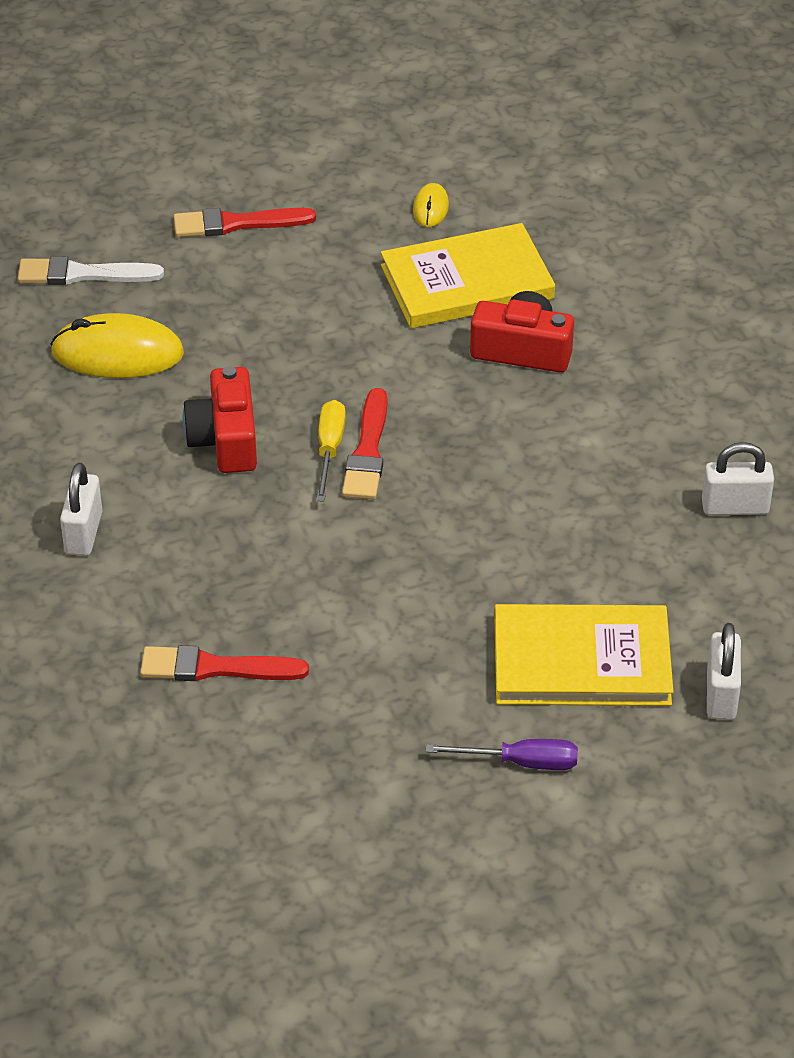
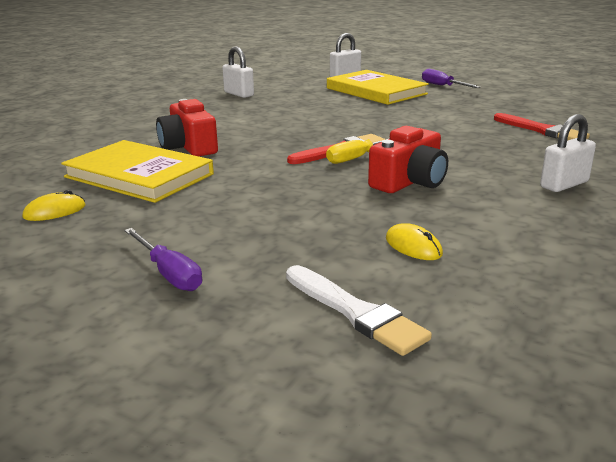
camera: 130 degrees left, 20 degrees down
yellow mouse [50,313,184,378] -> yellow mouse [386,223,443,260], size x0.50
red brush [174,208,316,237] -> purple screwdriver [124,228,202,291]

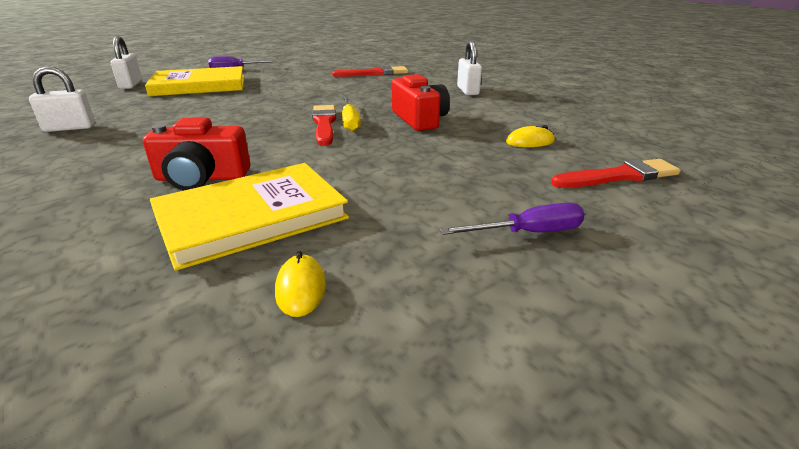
camera: 65 degrees left, 5 degrees up
white brush [286,265,432,356] -> red brush [551,159,680,188]

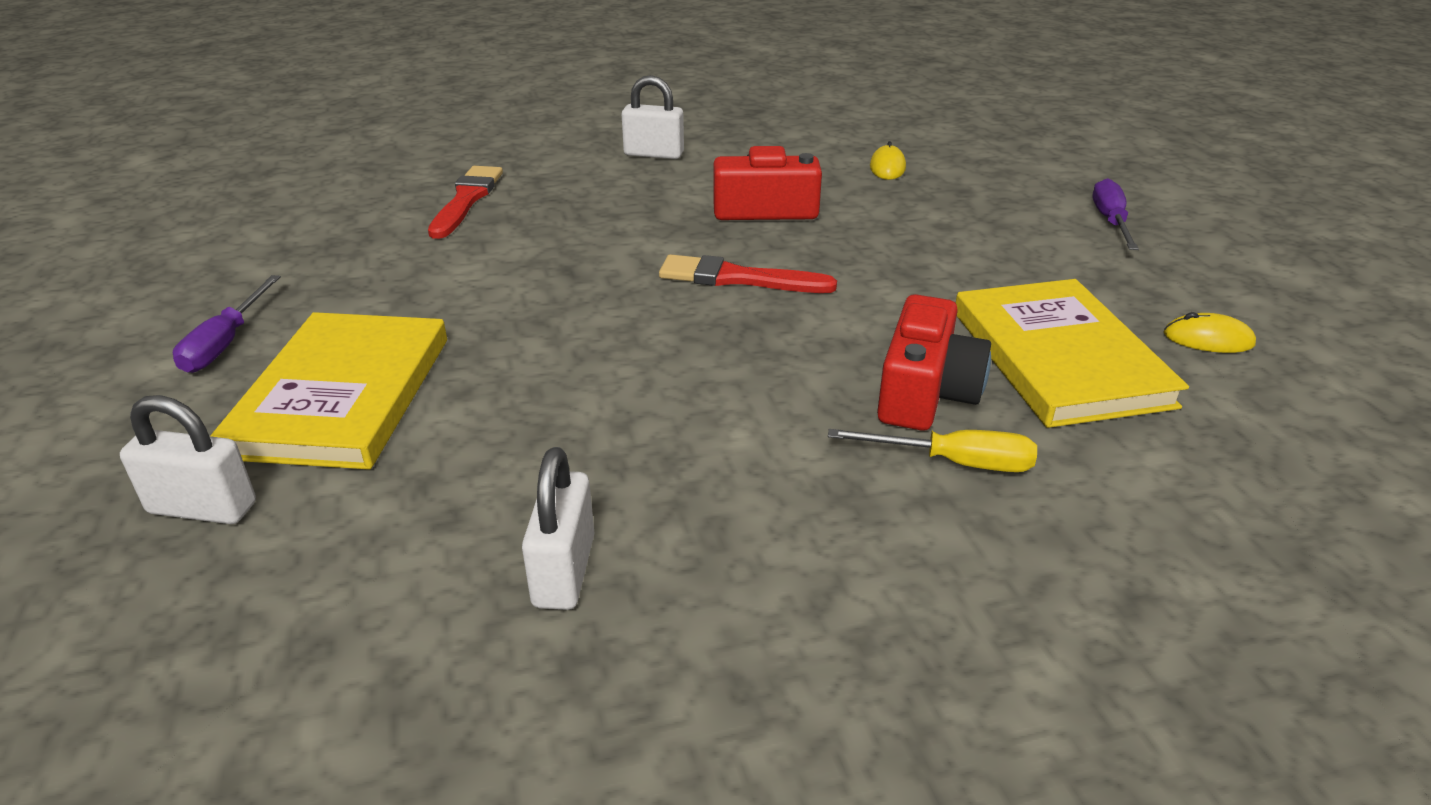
camera: 70 degrees left, 5 degrees up
yellow screwdriver [342,97,361,131] -> yellow screwdriver moved to [828,429,1037,472]
red brush [551,159,680,188] -> none

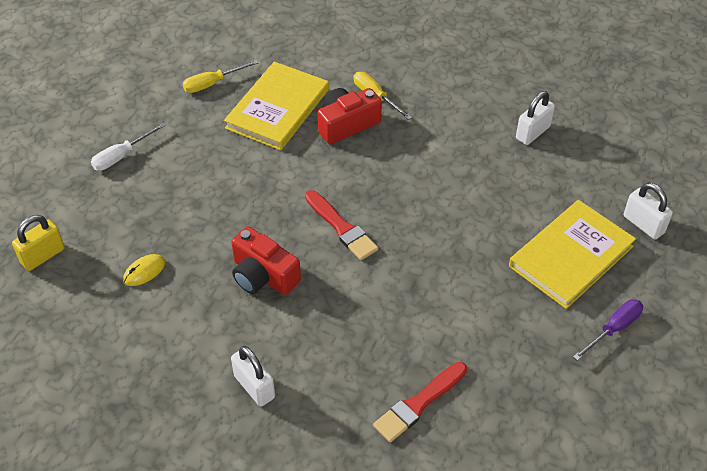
camera: 140 degrees left, 15 degrees up
purple screwdriver [1092,178,1139,250] -> white screwdriver [91,123,165,171]
yellow mouse [1164,312,1256,353] -> yellow screwdriver [183,60,258,93]
none -> yellow padlock [12,215,65,271]

